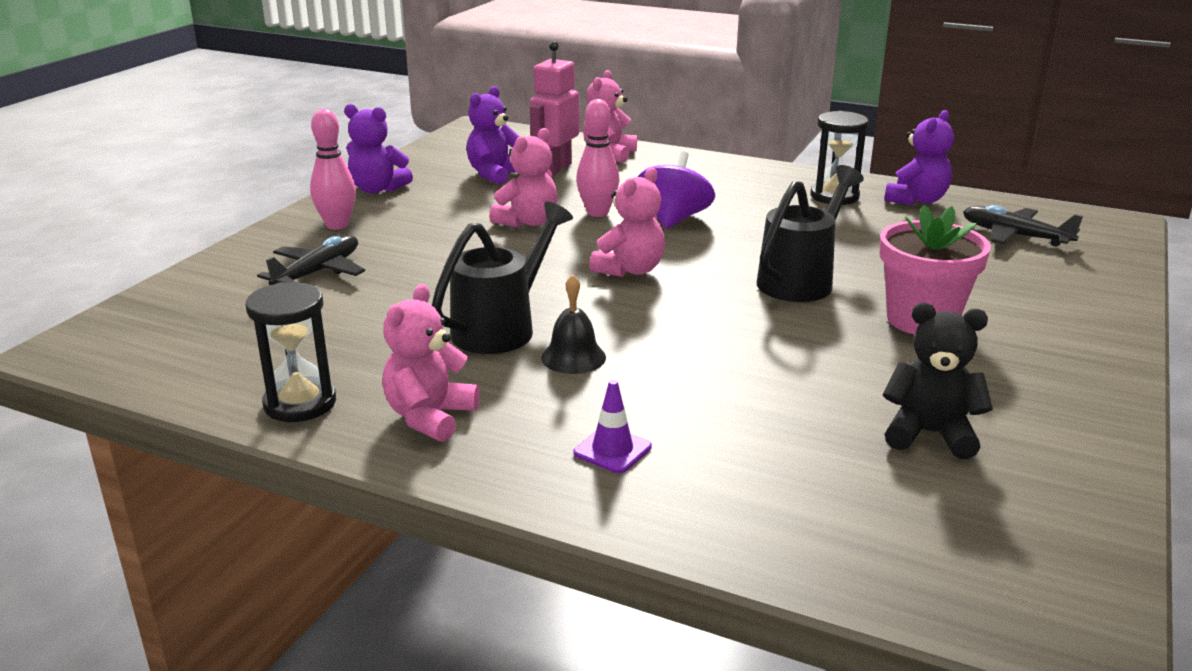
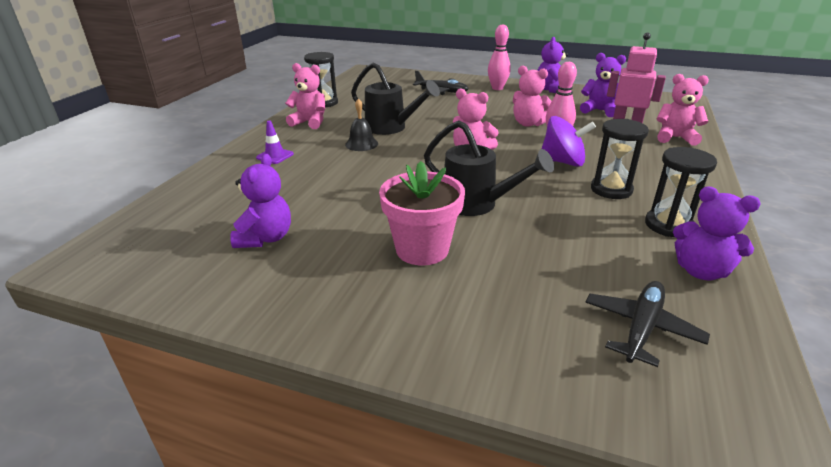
camera: 85 degrees right, 5 degrees up
black teddy bear [882,303,993,459] -> purple teddy bear [230,154,291,248]
none -> black hourglass [591,119,649,199]

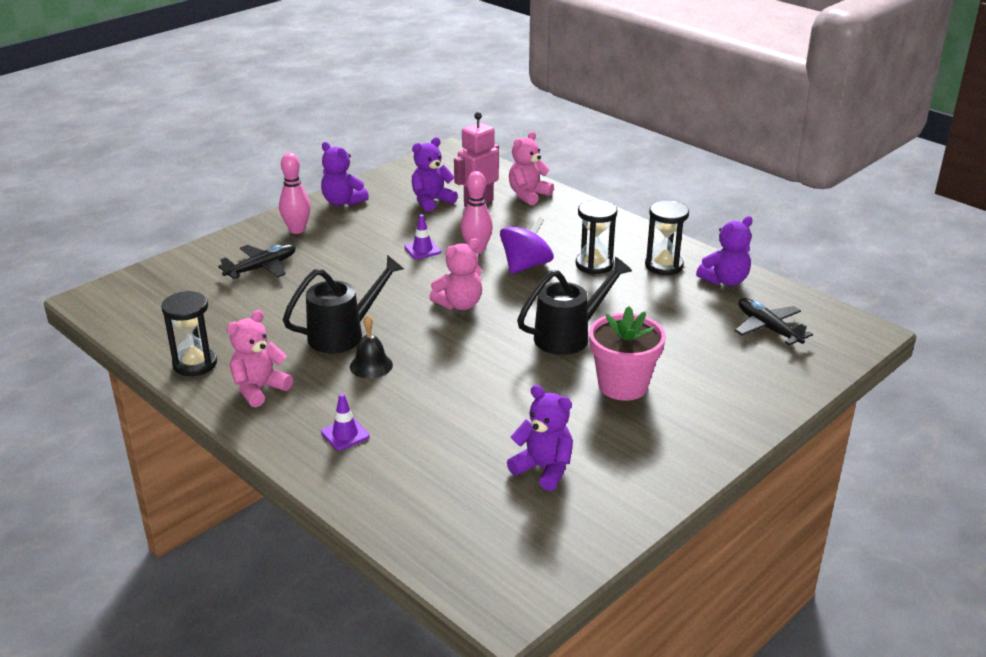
camera: 65 degrees left, 0 degrees up
pink teddy bear [513,65,552,127] -> purple traffic cone [405,214,441,259]

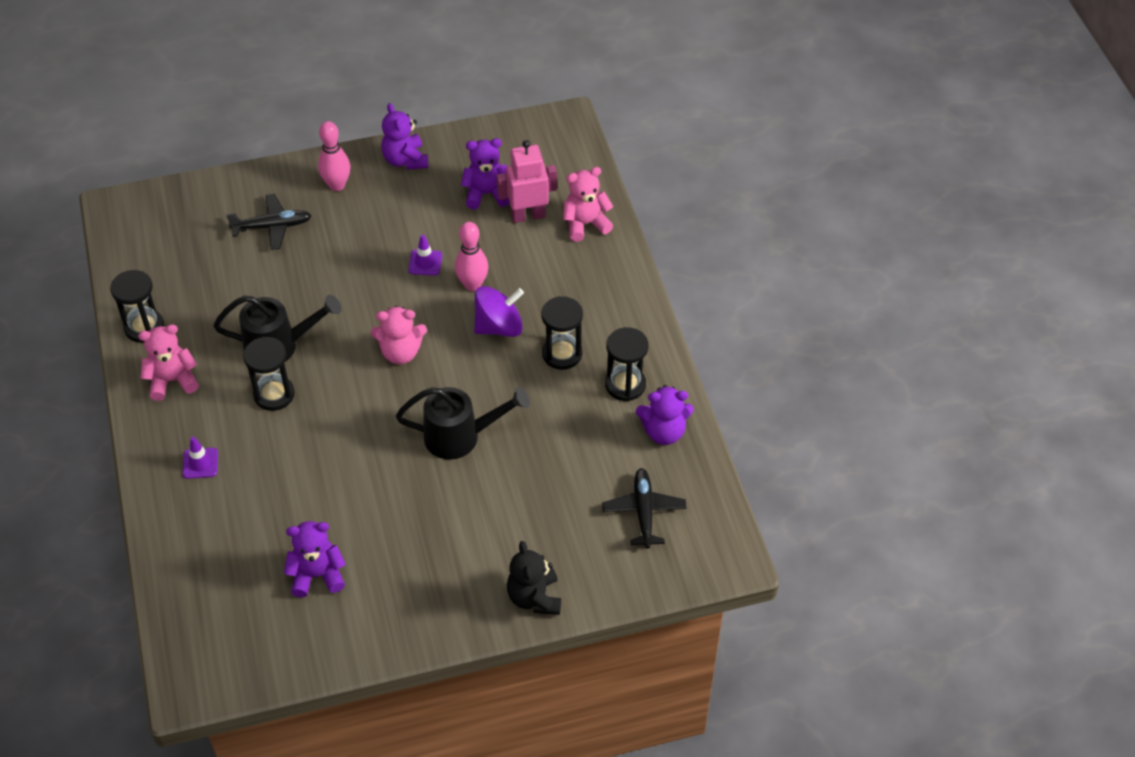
camera: 30 degrees right, 20 degrees up
black bell [350,315,393,379] -> black hourglass [243,337,295,411]
purple teddy bear [507,385,573,491] -> purple teddy bear turned 75 degrees counterclockwise [284,521,346,598]
pink flower pot [589,306,666,401] -> none
none -> black teddy bear [507,541,561,615]

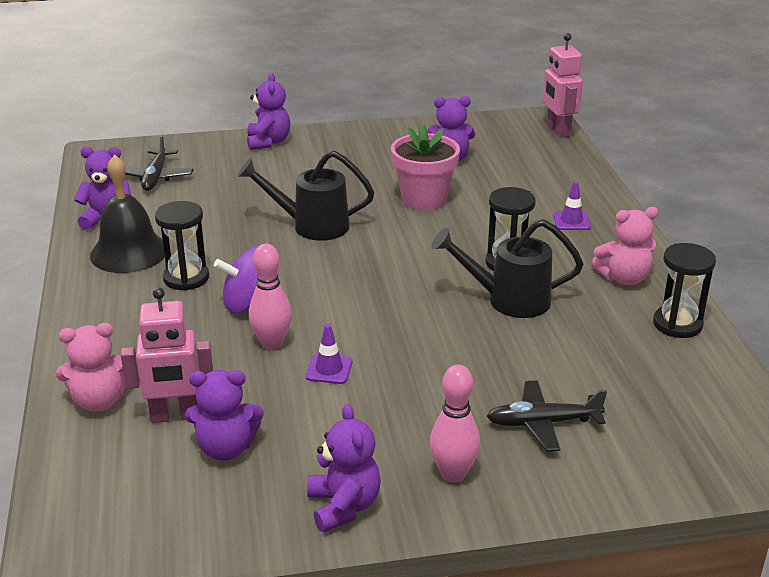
camera: 175 degrees left, 20 degrees down
pink teddy bear [371,306,427,364] -> none
black teddy bear [507,541,561,615] -> purple teddy bear [247,73,290,150]
black hourglass [605,327,648,401] -> black bell [90,154,165,273]
none -> pink flower pot [391,124,460,210]
none -> pink robot [543,33,583,138]

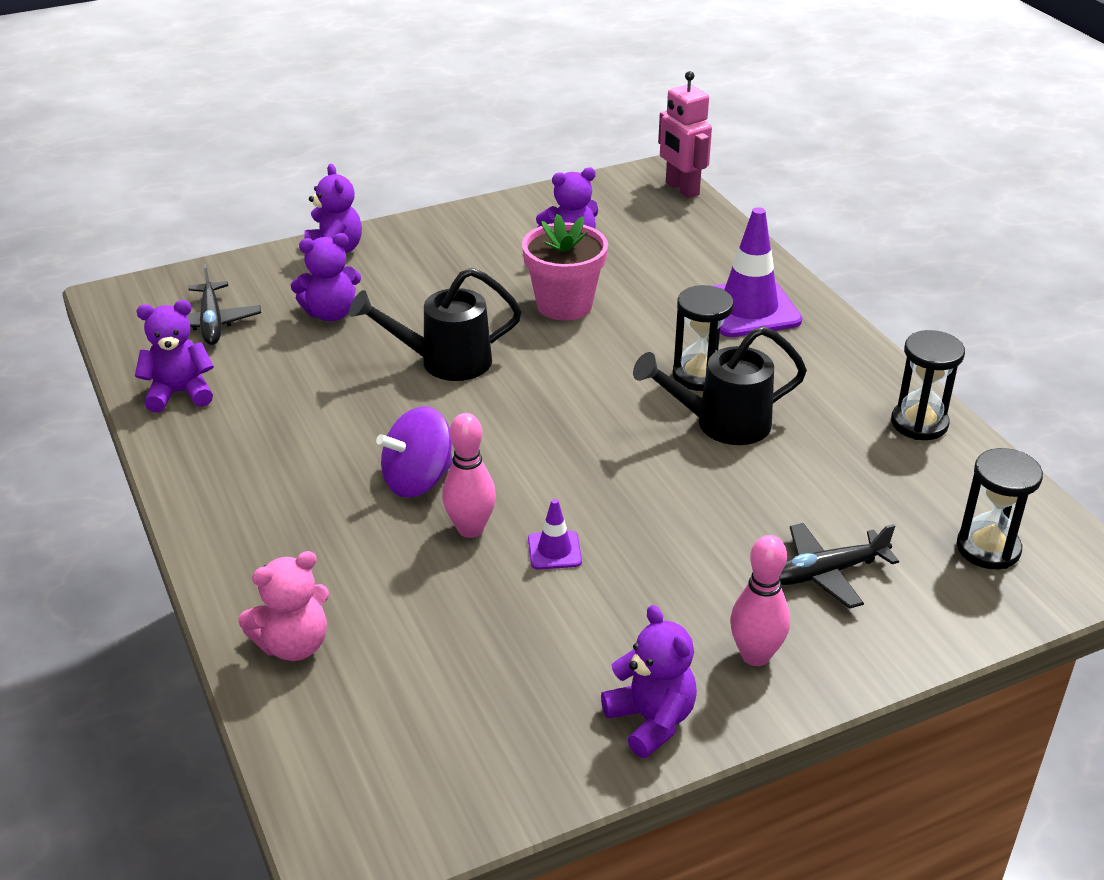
camera: 15 degrees left, 5 degrees up
black bell [90,154,165,273] -> none
pink robot [121,287,213,423] -> none
black hourglass [155,201,209,291] -> black hourglass moved to [957,448,1043,569]
purple teddy bear [185,370,264,461] -> purple teddy bear moved to [291,233,361,321]
purple traffic cone [553,181,591,230] -> purple traffic cone [712,207,802,337], size x2.11
pink teddy bear [591,207,659,285] -> none

